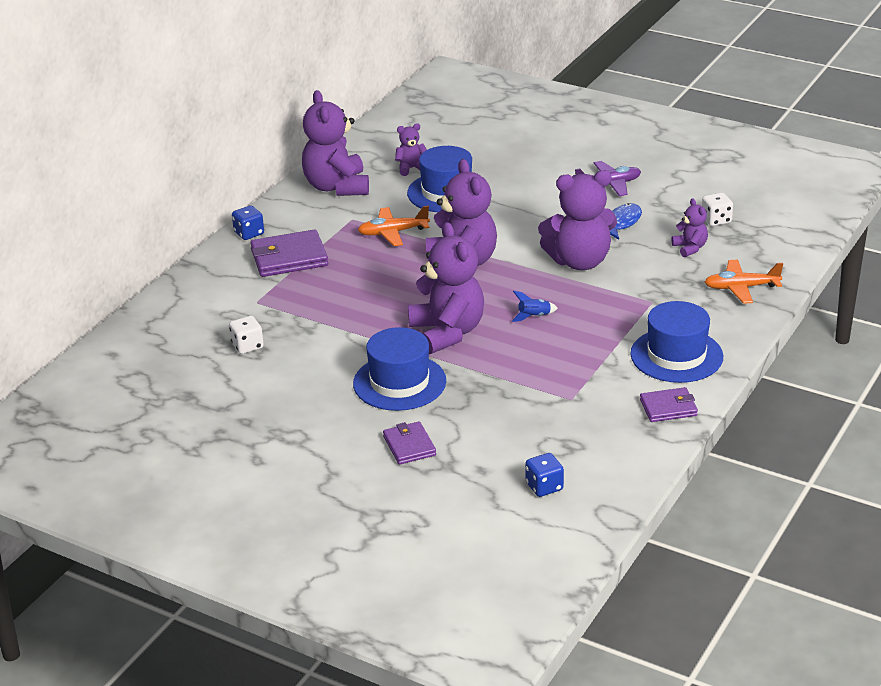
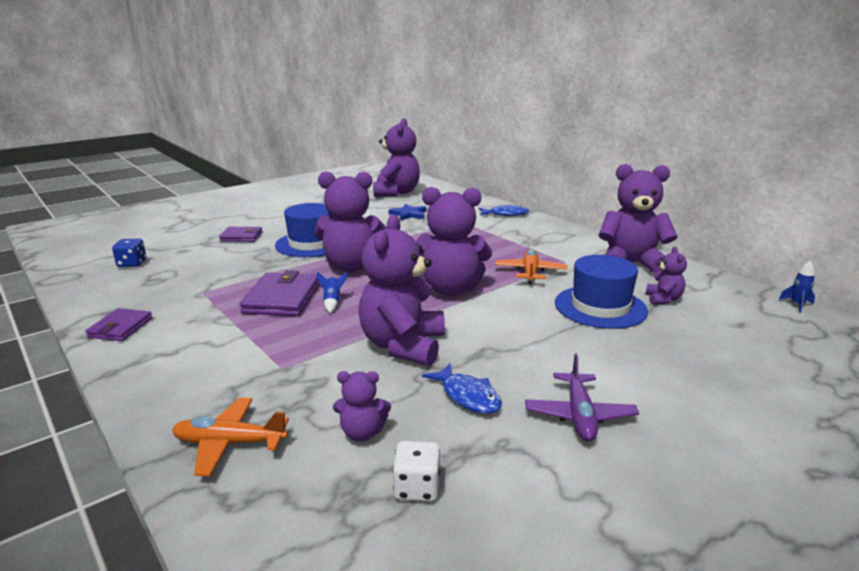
camera: 110 degrees right, 10 degrees down
white dice [229,316,264,354] -> blue star [388,204,427,221]
blue dice [232,205,264,240] -> none
purple wallet [250,229,328,277] -> purple wallet moved to [239,270,319,316]
blue hat [630,301,723,383] -> none
orange plane [705,260,783,304] -> orange plane turned 105 degrees counterclockwise [172,398,289,476]
none -> purple teddy bear [373,118,420,197]
none -> blue fish [479,205,529,216]
none -> blue rocket [779,261,815,313]

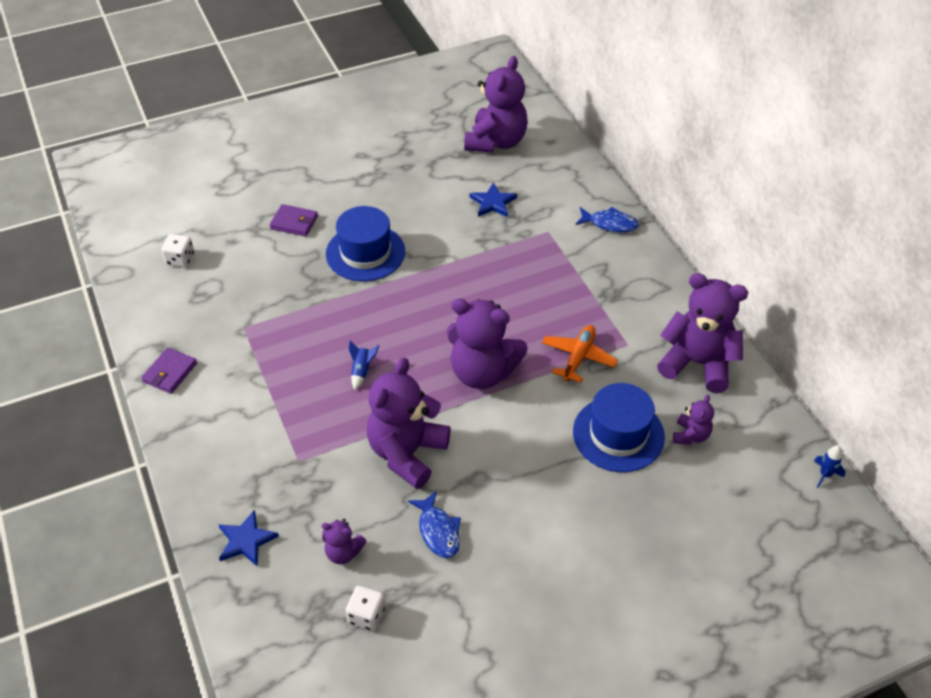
camera: 15 degrees right, 25 degrees up
blue dice [112,239,146,267] -> white dice [162,234,194,267]
orange plane [172,398,289,476] -> blue star [219,510,279,567]
purple wallet [239,270,319,316] -> none
purple teddy bear [315,171,387,272] -> none
purple plane [525,353,639,441] -> none

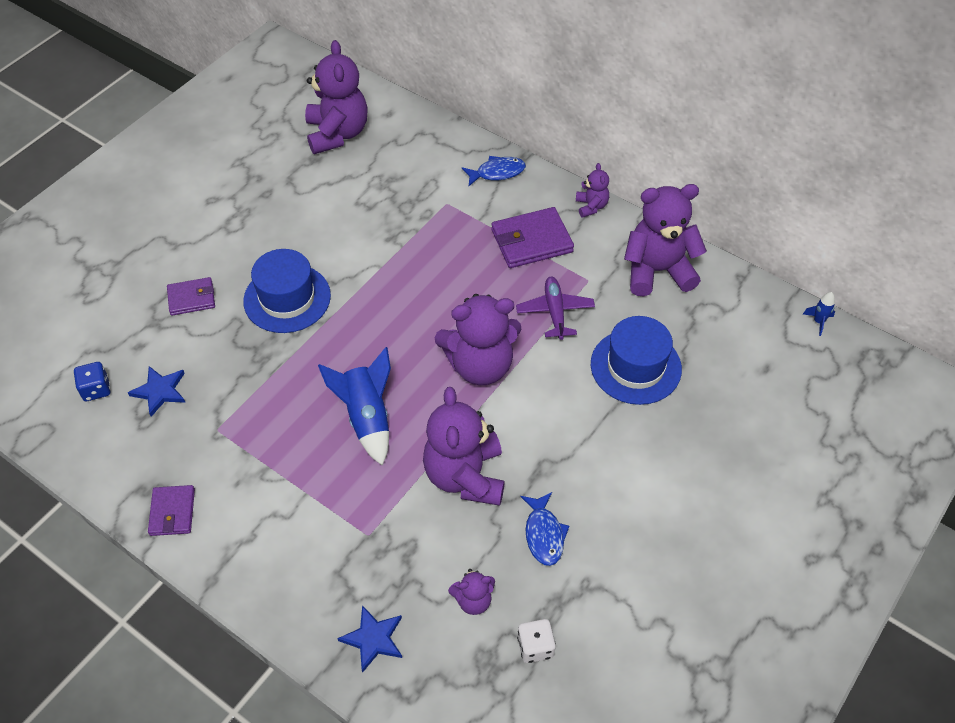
camera: 30 degrees left, 5 degrees up
white dice [162,234,194,267] -> blue dice [74,362,110,401]
blue rocket [349,340,379,390] -> blue rocket [318,347,391,466], size x2.12
blue fish [408,491,461,558] -> blue fish turned 45 degrees clockwise [520,492,569,566]
blue star [469,182,517,217] -> blue star moved to [128,366,186,417]
orange plane [542,325,618,383] -> purple plane [516,277,595,340]
purple teddy bear [673,395,714,445] -> purple teddy bear moved to [576,163,609,218]
none -> purple wallet [491,207,574,268]

